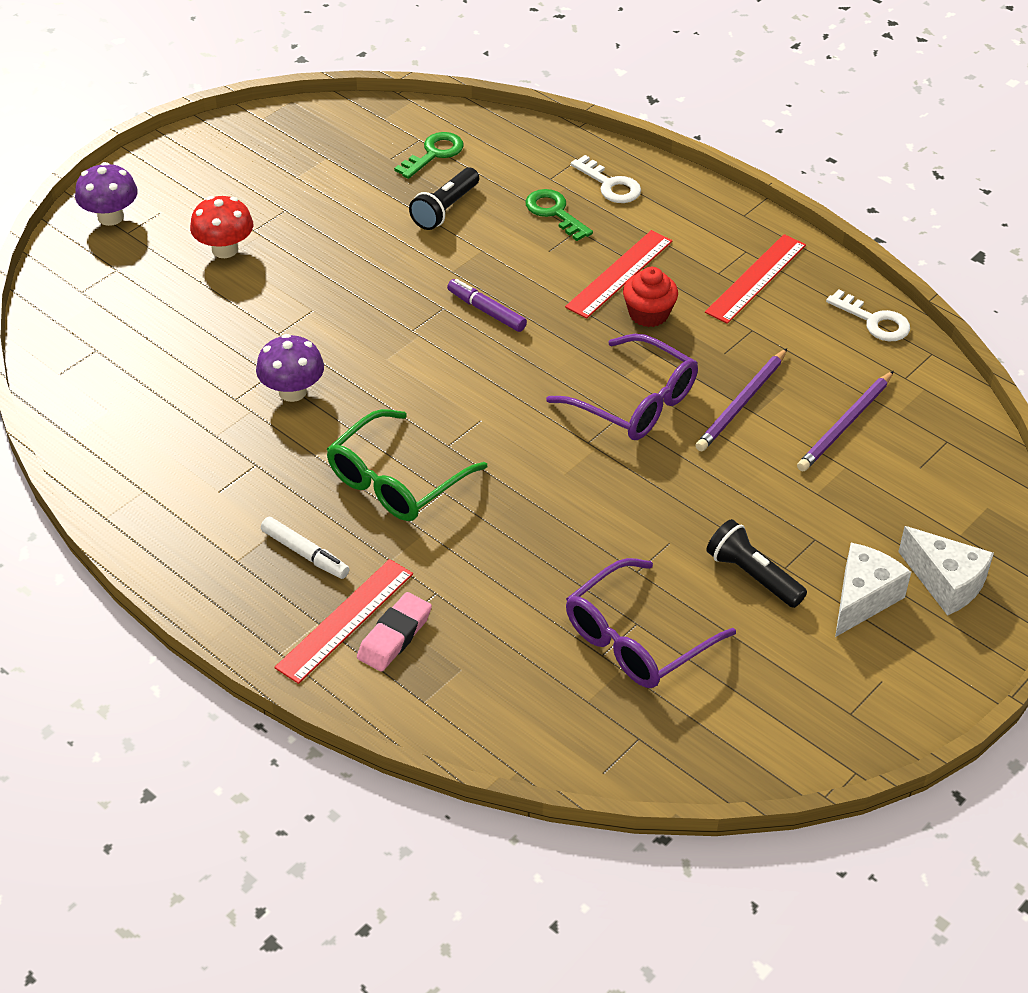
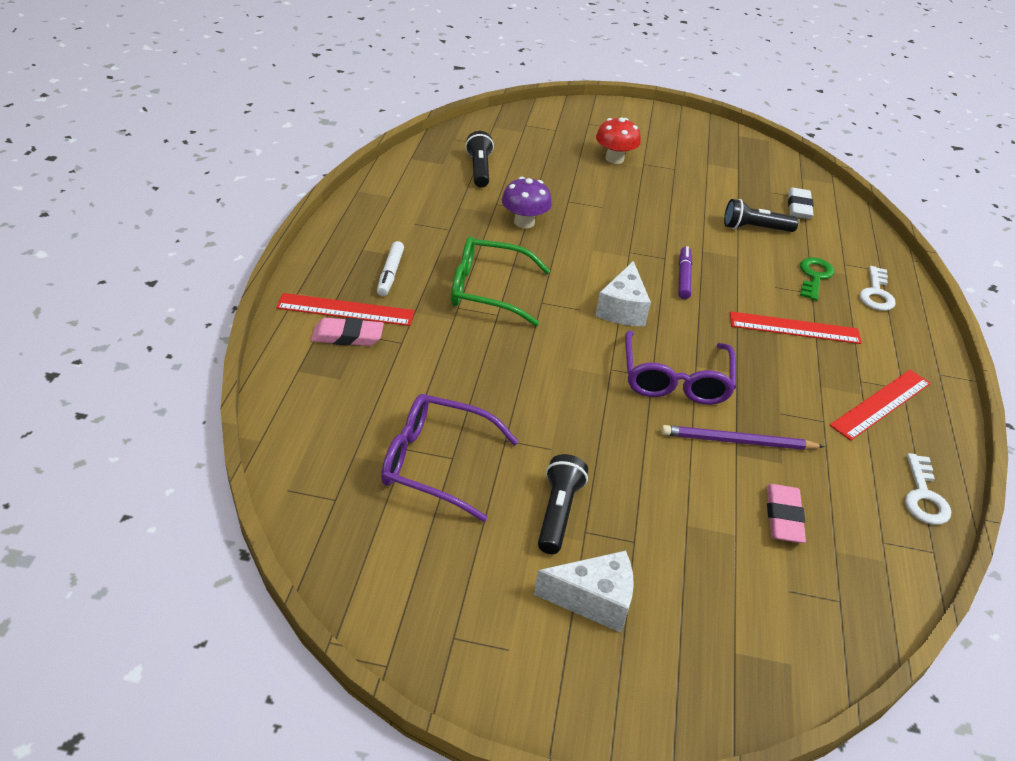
camera: 55 degrees right, 5 degrees down
purple mushroom [75,162,138,226] -> none
green key [394,132,464,179] -> white eraser [788,188,814,219]
red cupcake [623,267,678,327] -> none
red ruler [705,234,806,324] -> red ruler turned 45 degrees counterclockwise [830,370,931,441]
purple pencil [797,371,894,471] -> pink eraser [767,484,806,543]
white cheese [898,526,994,616] -> white cheese moved to [596,261,651,326]
none -> black flashlight [465,131,494,188]

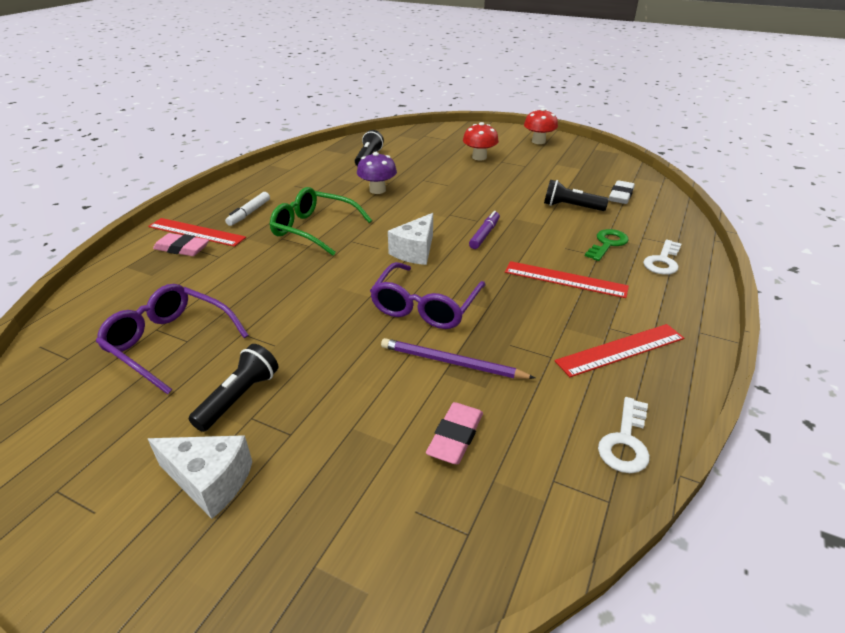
camera: 20 degrees right, 5 degrees down
none -> red mushroom [524,108,558,144]

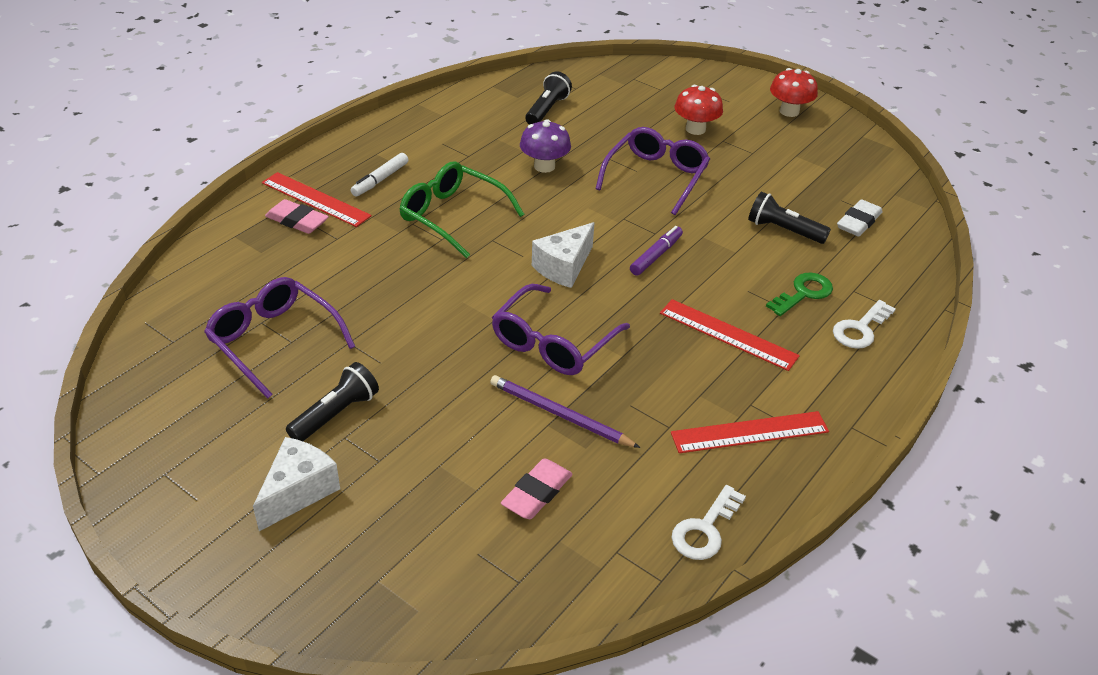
camera: 10 degrees right, 5 degrees up
white cheese [148,435,252,519] -> white cheese turned 90 degrees counterclockwise [253,437,340,531]
none -> purple glasses [596,127,710,215]

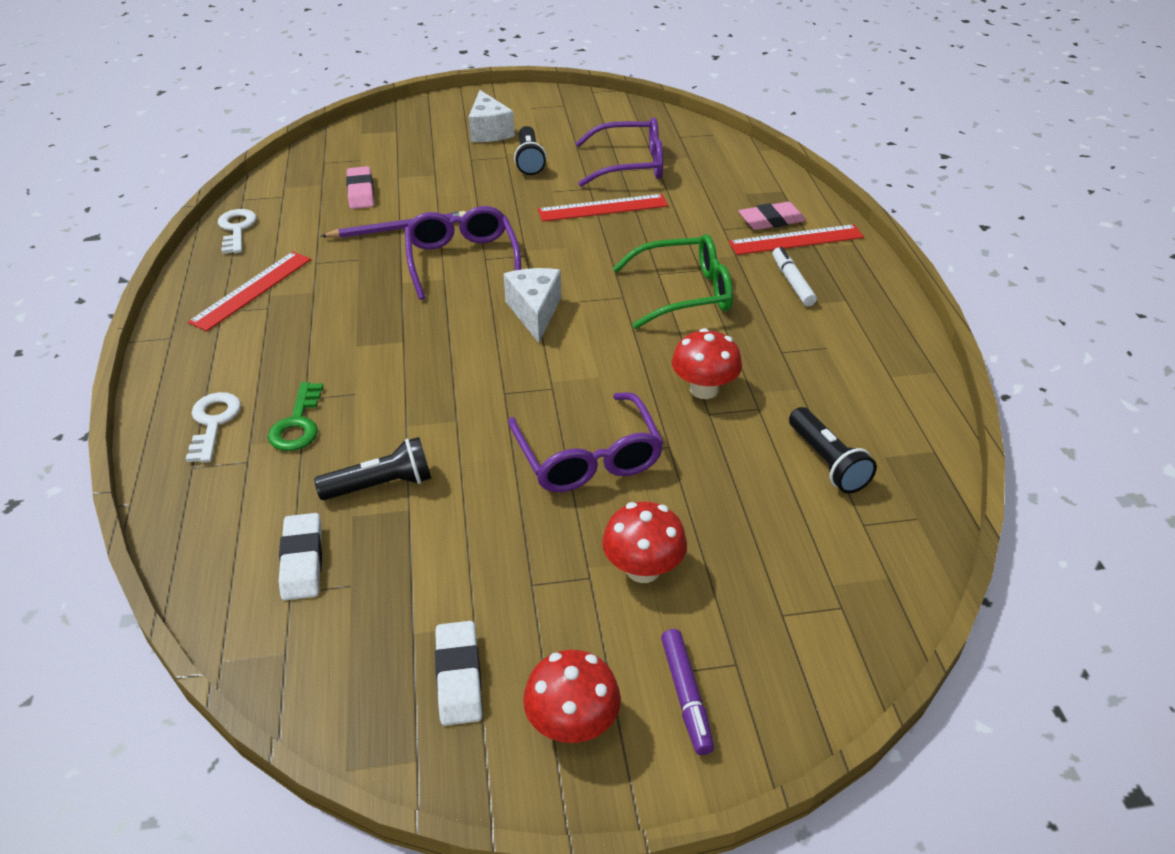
camera: 135 degrees right, 0 degrees up
purple mushroom [520,119,571,173] -> red mushroom [672,328,742,399]
purple marker [630,226,683,276] -> purple marker moved to [661,629,714,755]
red ruler [660,299,800,371] -> red ruler moved to [538,194,668,222]
none -> white eraser [435,621,482,726]

